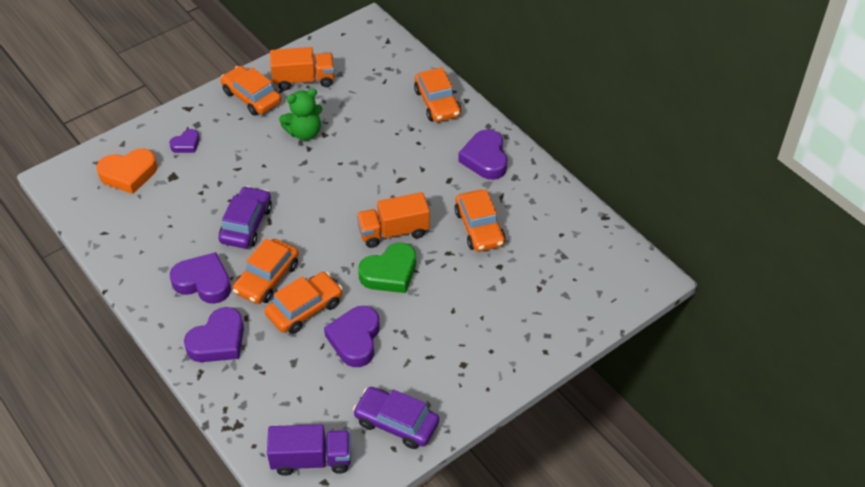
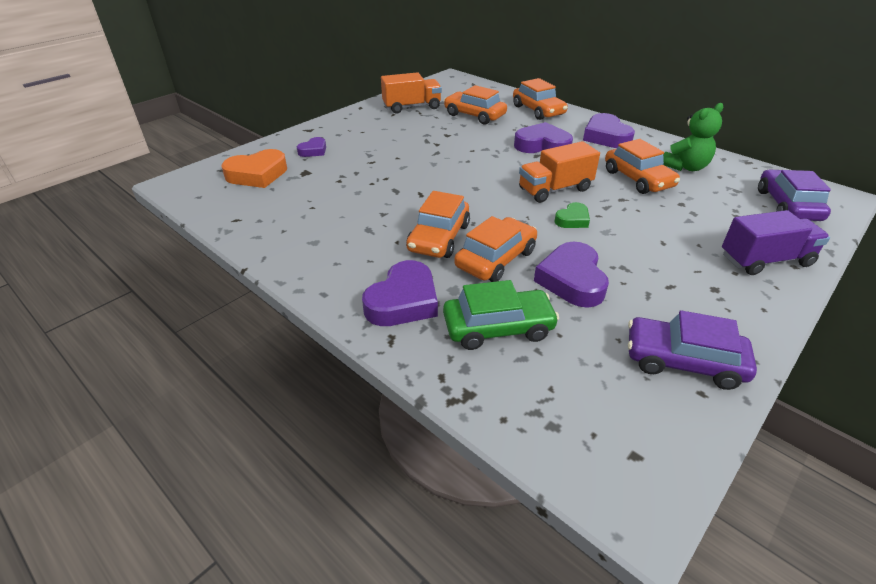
camera: 10 degrees left, 10 degrees down
purple heart [170,252,231,304] -> purple heart moved to [514,122,573,153]
purple car [218,186,272,248] -> purple car moved to [758,170,831,221]
orange car [221,66,281,116] -> orange car moved to [444,85,507,124]
purple truck [267,424,351,476] -> purple truck moved to [722,210,830,275]
green teddy bear [279,89,322,140] -> green teddy bear moved to [663,103,723,171]
green heart [358,243,416,293] -> green heart [555,202,590,228], size x0.56
none -> green car [443,280,559,350]

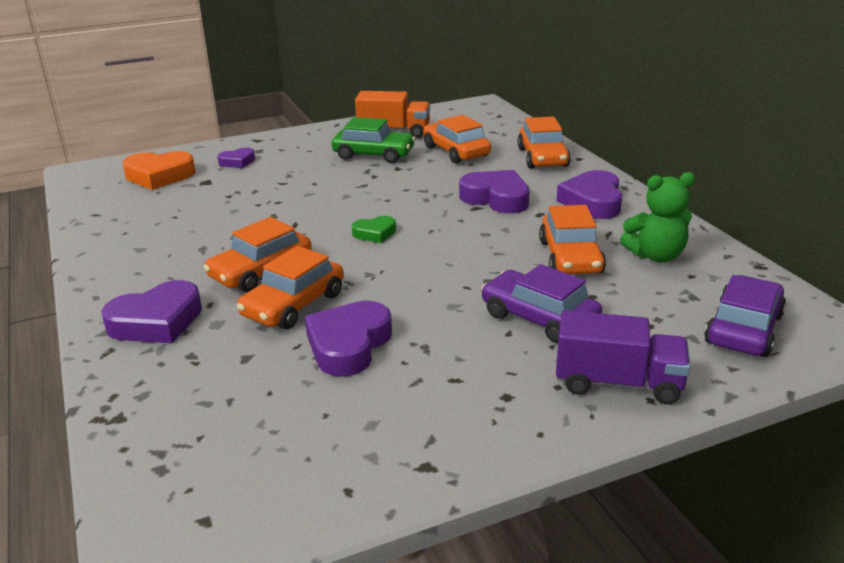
camera: 25 degrees right, 10 degrees down
green car [443,280,559,350] -> green car moved to [332,117,416,163]
orange car [454,216,537,282] -> orange car turned 150 degrees clockwise [237,246,344,329]
orange truck [519,141,600,203] -> none
green heart [555,202,590,228] -> green heart moved to [352,216,396,243]
purple car [628,310,757,390] -> purple car moved to [481,264,602,343]

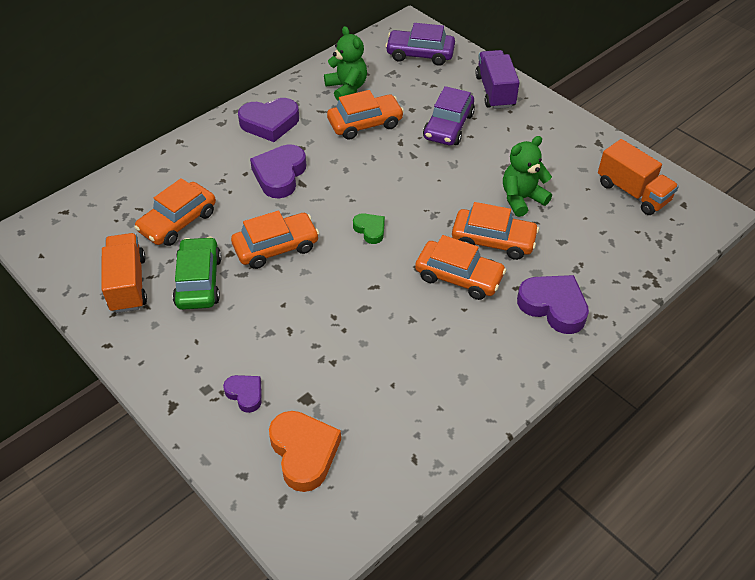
camera: 110 degrees left, 20 degrees up
purple heart [305,301,392,377] -> green teddy bear [503,136,552,217]
orange car [517,117,571,169] -> orange car moved to [231,211,319,269]
none -> orange truck [598,139,679,215]

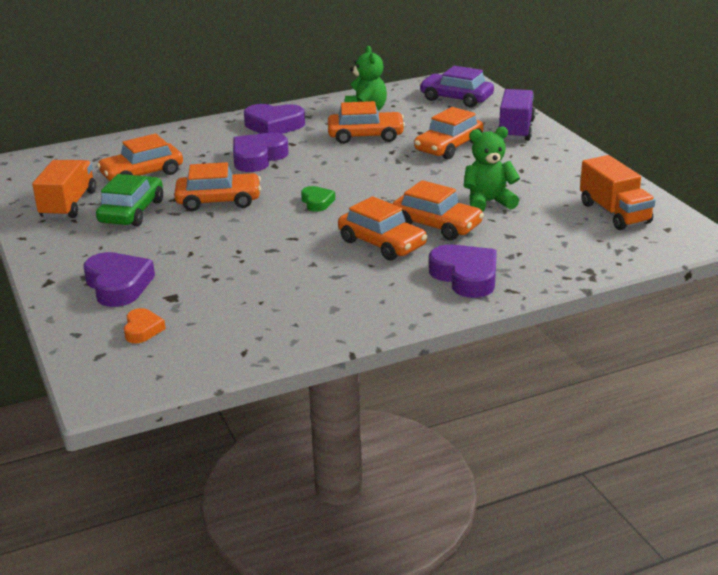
camera: 20 degrees right, 20 degrees down
purple heart [223,375,262,413] -> purple heart [83,252,155,307], size x1.79
orange heart [269,411,341,492] -> orange heart [124,308,166,343], size x0.56
purple car [423,86,475,145] -> orange car [414,107,484,159]

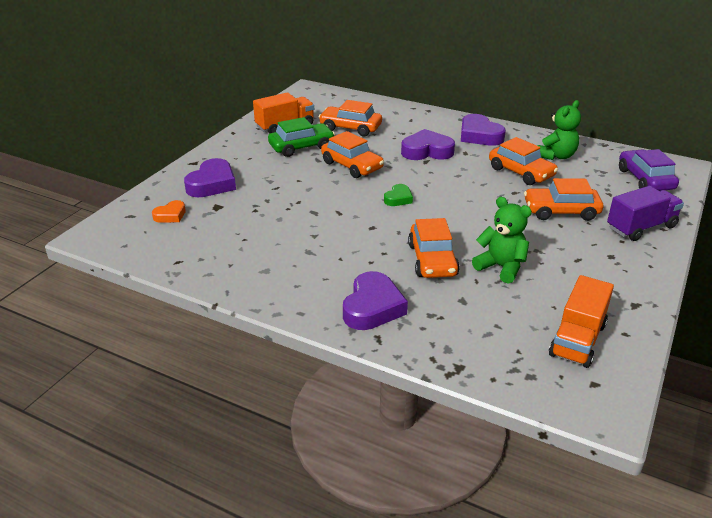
camera: 50 degrees right, 5 degrees up
orange car [338,196,427,260] -> none

